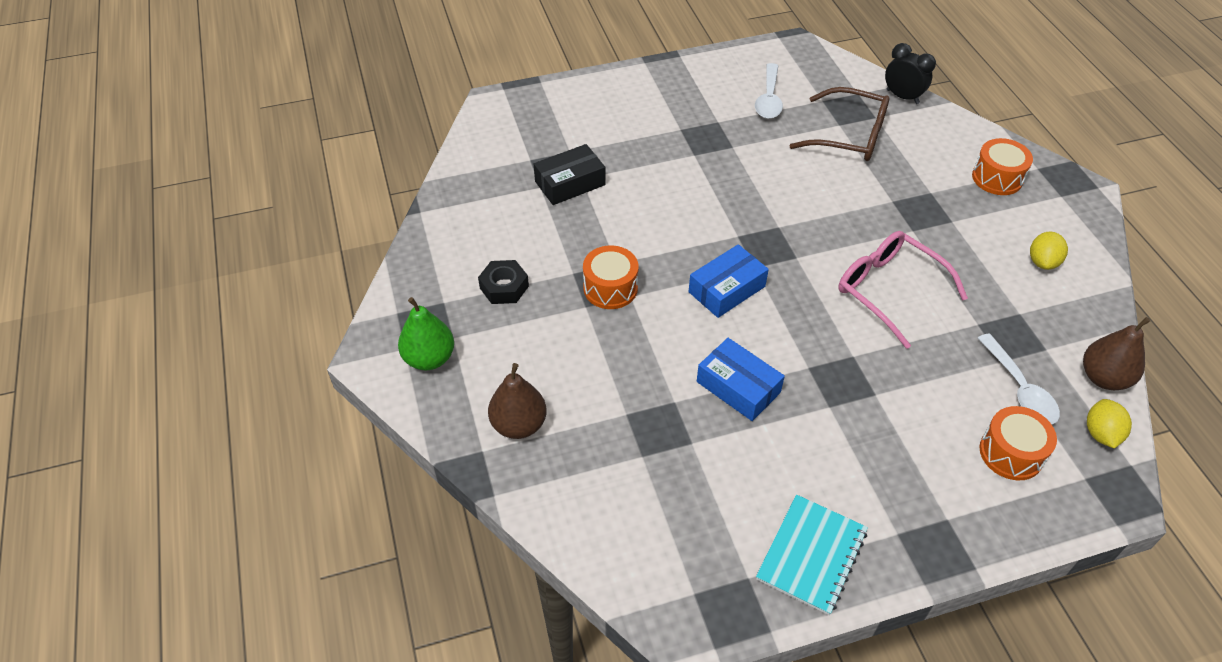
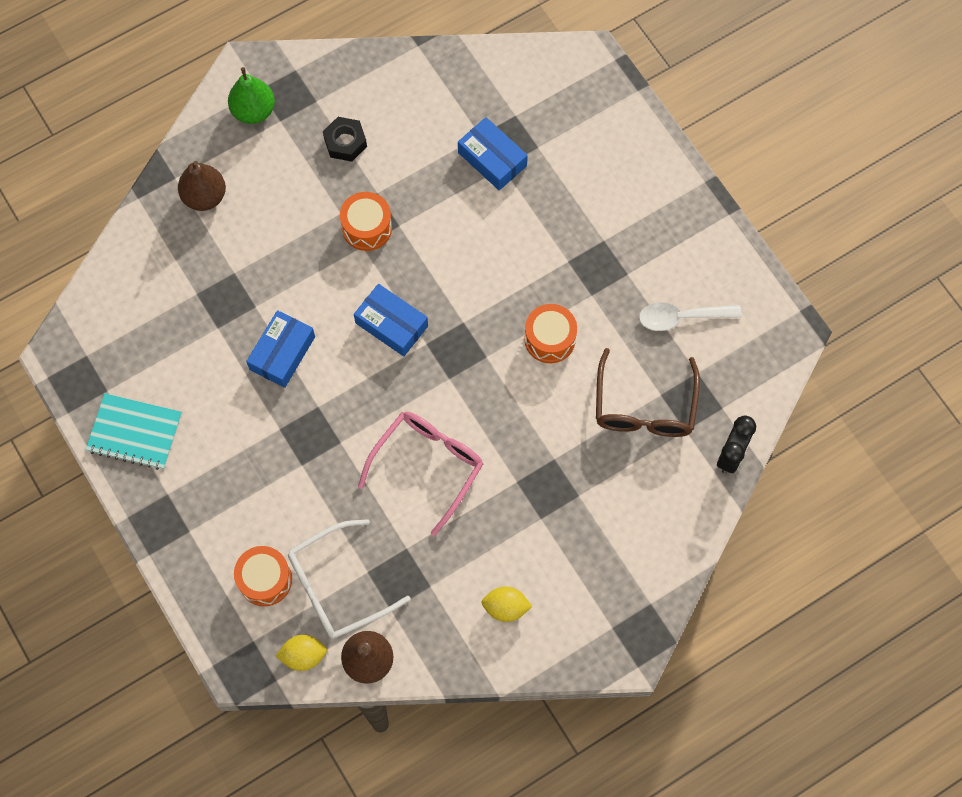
camera: 75 degrees right, 20 degrees up
black box [534,144,606,205] -> blue box [458,117,528,191]
orange drum [972,138,1033,195] -> orange drum moved to [524,304,577,363]
white spoon [978,333,1060,424] -> white glasses [288,519,411,639]

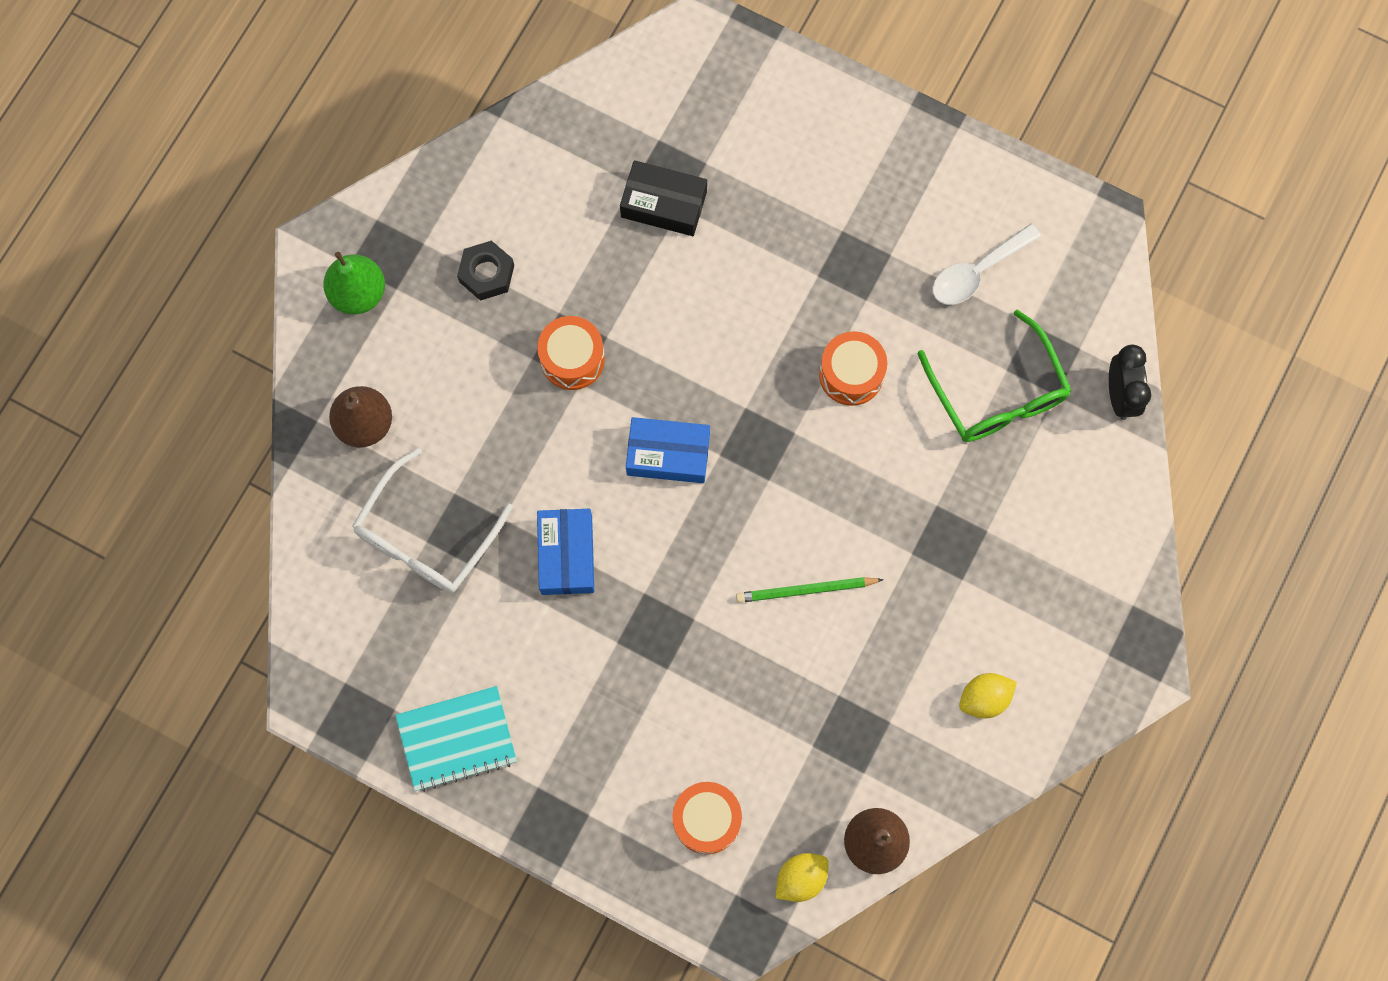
camera: 30 degrees left, 5 degrees up
white glasses [288,519,411,639] -> white glasses moved to [352,448,513,593]
pink glasses [358,412,483,536] -> green pencil [736,577,884,603]
blue box [458,117,528,191] -> black box [620,160,707,236]
brown glasses [596,348,700,437] -> green glasses [917,309,1072,442]

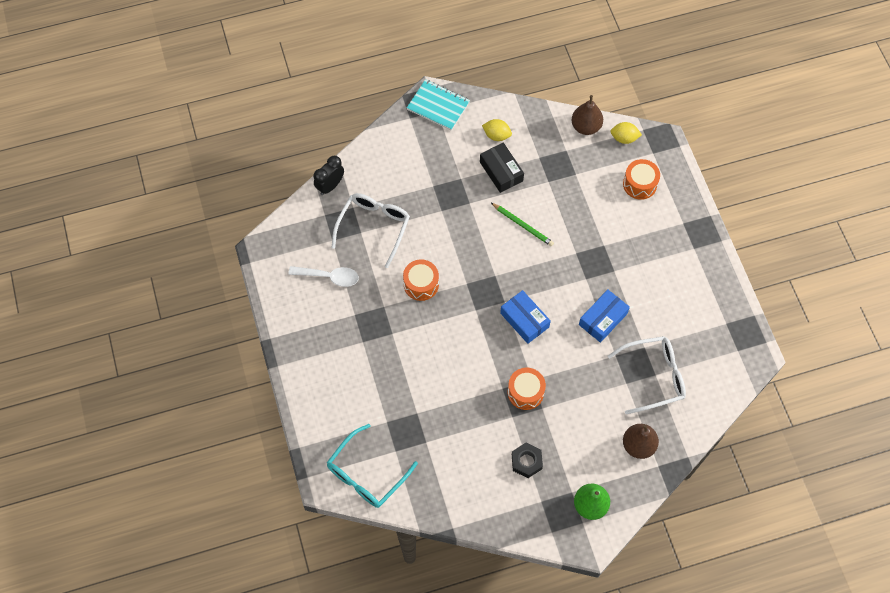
camera: 135 degrees left, 10 degrees down
turquoise notebook [395,686,517,792] -> turquoise notebook moved to [407,79,470,131]
black box [620,160,707,236] -> black box moved to [480,142,524,193]
green glasses [917,309,1072,442] -> white glasses [331,193,410,268]
none -> turquoise glasses [327,424,418,508]

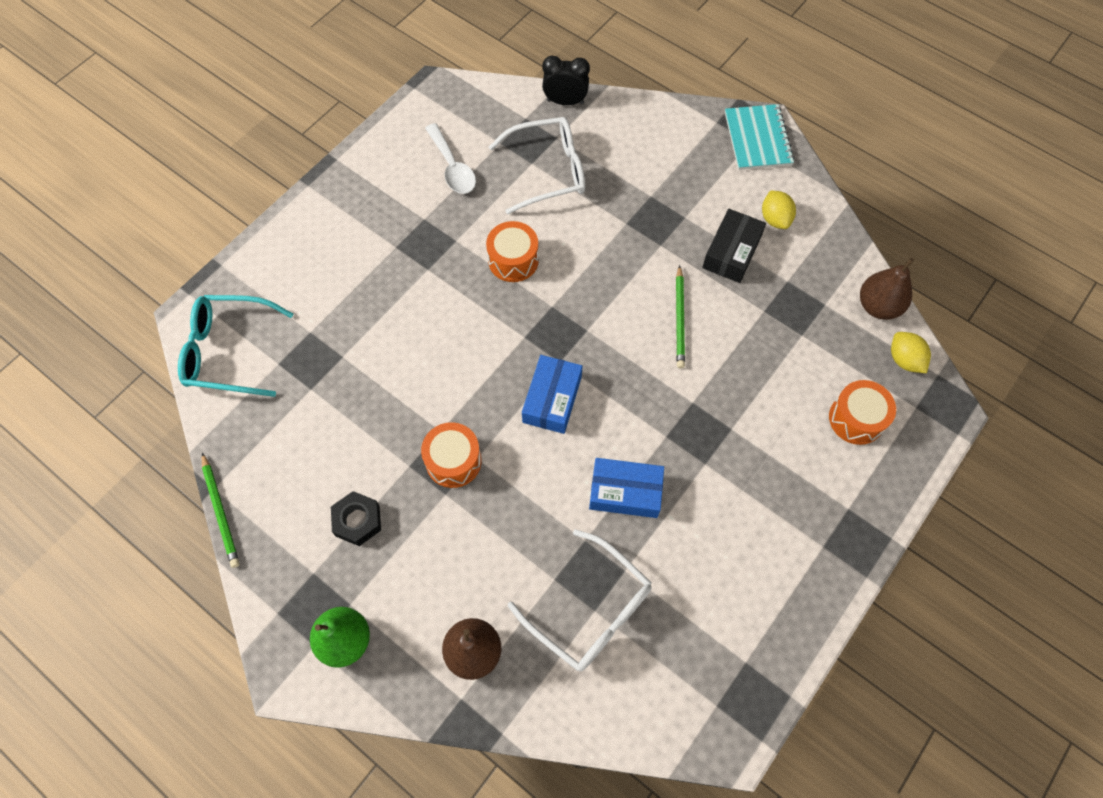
camera: 55 degrees right, 0 degrees up
none -> green pencil [202,453,240,568]

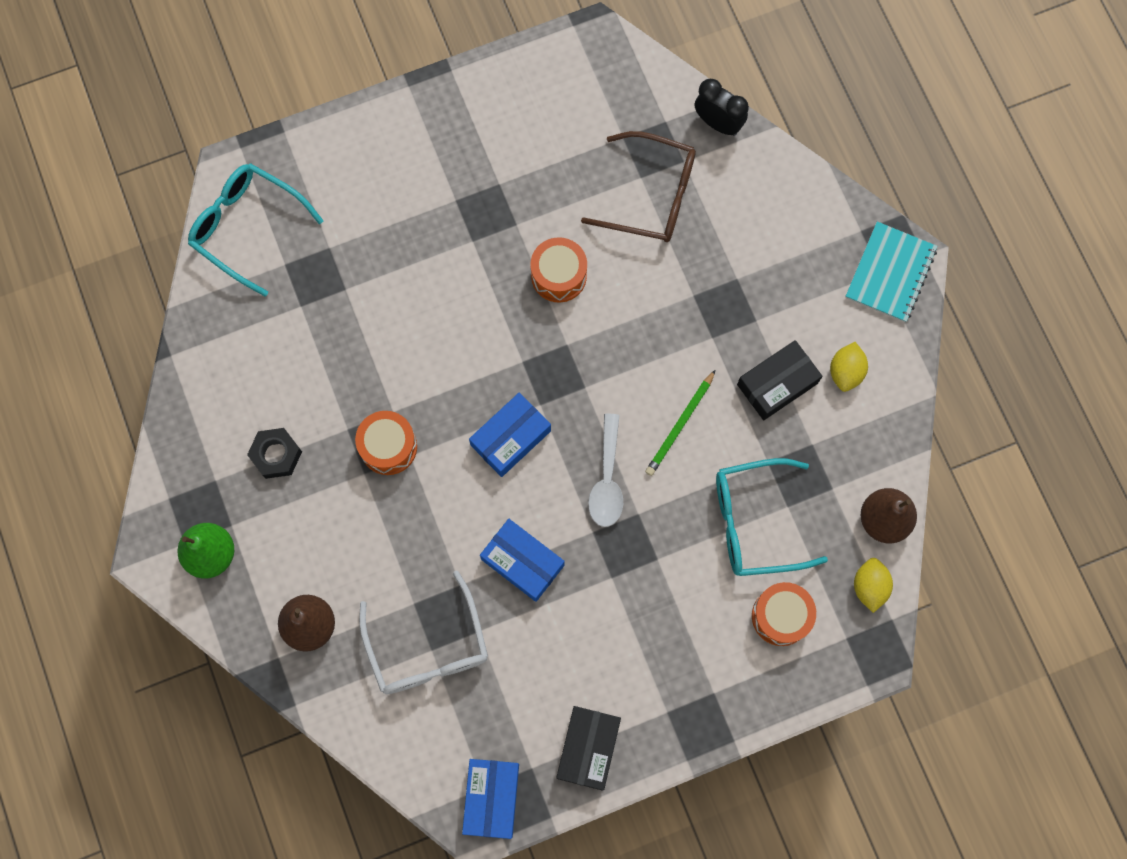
camera: 30 degrees right, 10 degrees up
green pencil [202,453,240,568] -> none
white spoon [425,123,476,194] -> white spoon moved to [588,414,623,527]
white glasses [489,117,585,214] -> brown glasses [581,131,696,242]
none -> blue box [462,759,519,839]
none -> black box [556,706,621,791]
none -> turquoise glasses [716,458,828,576]

